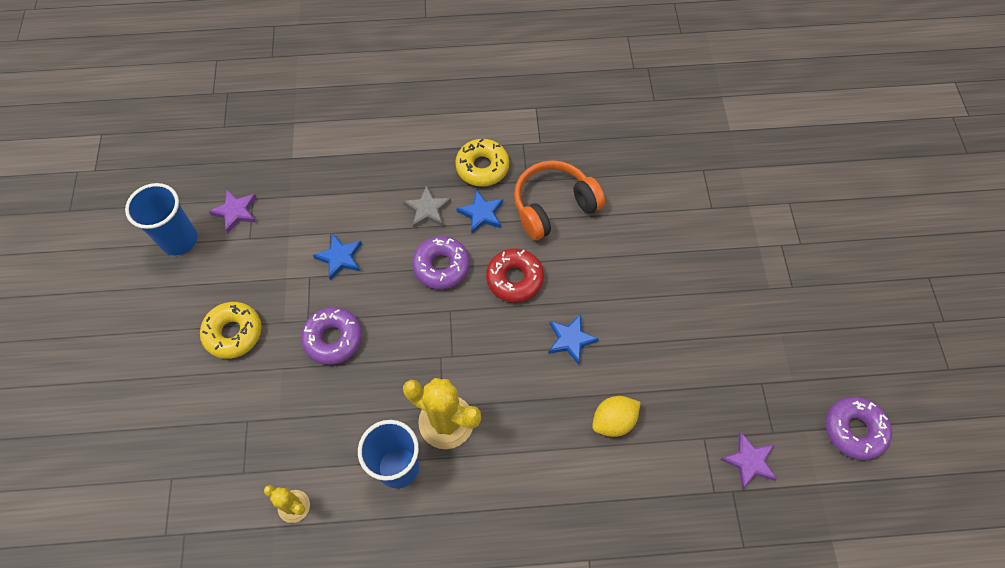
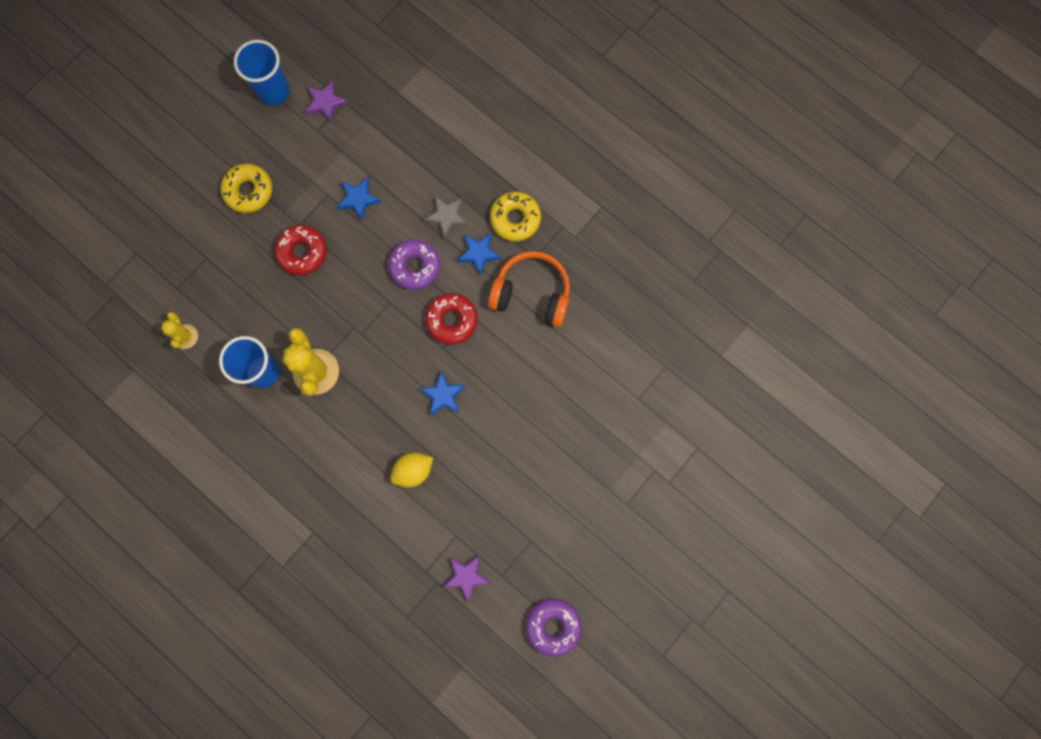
camera: 45 degrees right, 15 degrees up
purple donut [301,307,362,365] -> red donut [274,225,327,275]
yellow lemon [592,396,640,437] -> yellow lemon turned 45 degrees counterclockwise [390,453,433,488]

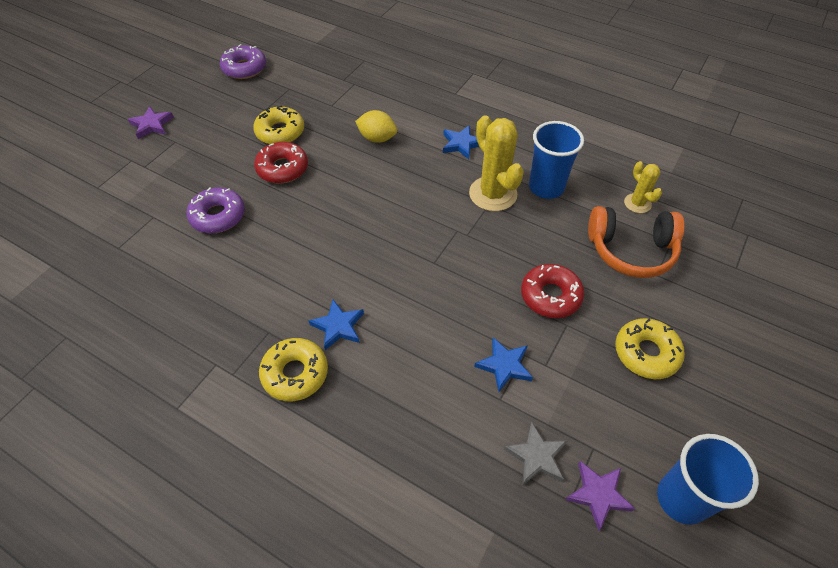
camera: 170 degrees right, 25 degrees down
purple donut [388,239,440,290] -> purple donut moved to [187,187,245,233]
yellow lemon [390,453,433,488] -> yellow lemon turned 60 degrees clockwise [355,110,397,143]
blue star [420,371,465,416] -> blue star moved to [443,125,479,160]
grey star [424,196,468,238] -> grey star moved to [504,422,567,485]
red donut [425,293,478,345] -> red donut moved to [254,142,308,183]
purple star [444,555,491,602] -> purple star moved to [128,106,174,139]
orange headphones [488,251,570,327] -> orange headphones moved to [588,206,684,278]
none -> yellow donut [253,105,304,144]

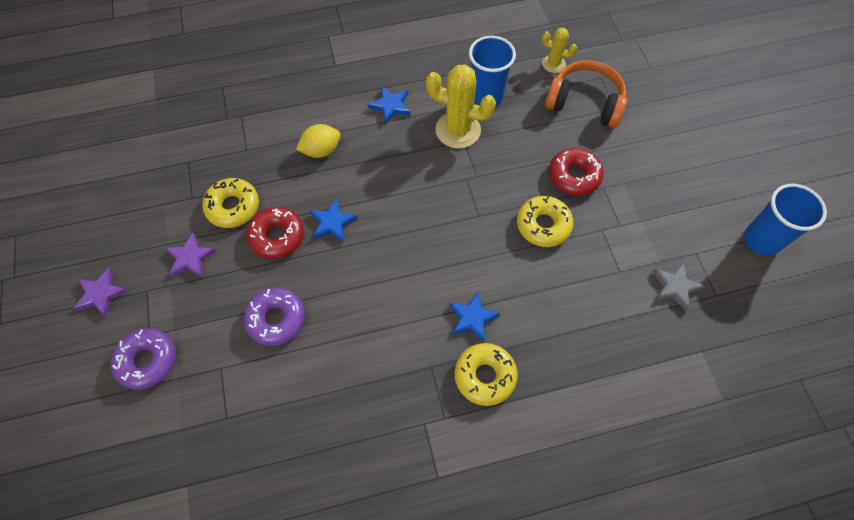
camera: 45 degrees left, 10 degrees up
purple donut [220,44,266,79] -> purple donut moved to [111,328,176,390]
blue star [474,337,533,392] -> blue star moved to [310,198,358,243]
purple star [565,461,635,531] -> purple star moved to [166,233,217,278]
orange headphones [588,206,684,278] -> orange headphones turned 120 degrees counterclockwise [545,60,627,128]
yellow donut [615,318,685,379] -> yellow donut moved to [517,196,574,247]

